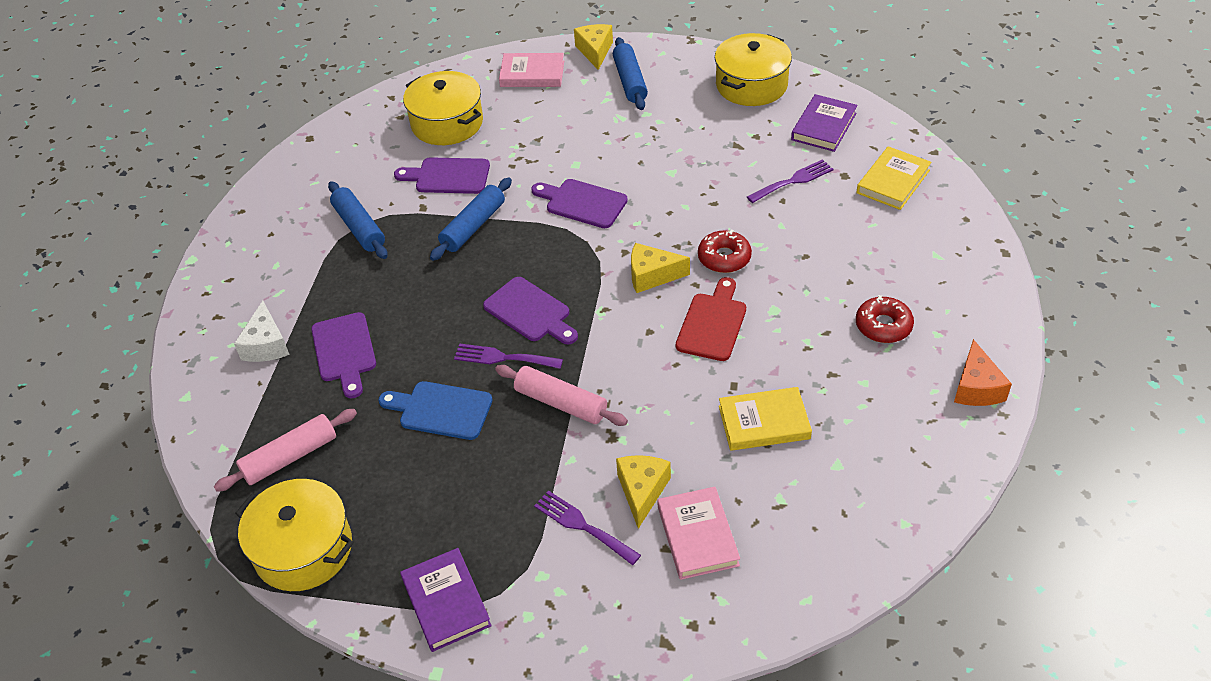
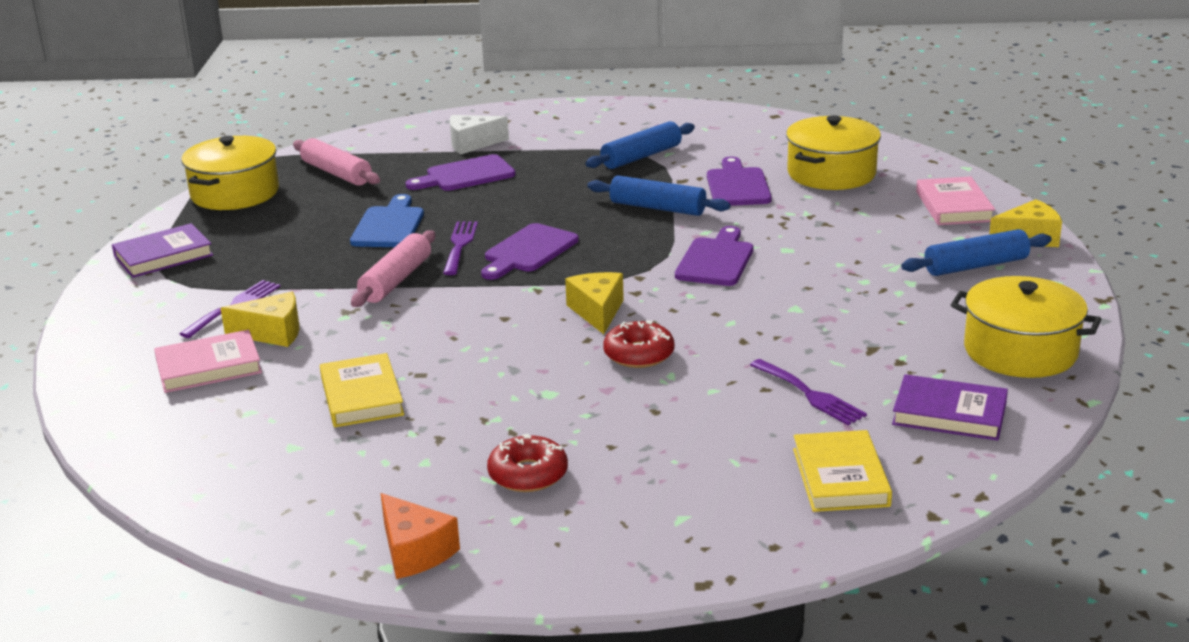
camera: 80 degrees right, 20 degrees down
red cutting board [676,277,746,361] -> none
yellow book [857,146,931,210] -> yellow book turned 60 degrees clockwise [793,430,892,512]
orange cheese [954,339,1012,406] -> orange cheese turned 120 degrees counterclockwise [381,493,460,579]

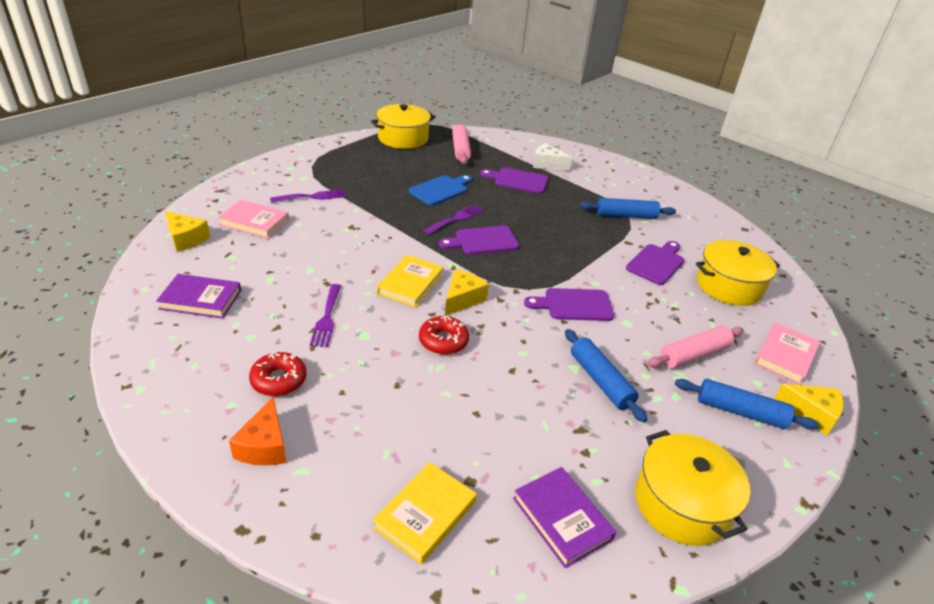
camera: 35 degrees right, 10 degrees up
purple book [112,223,213,278] -> purple book moved to [156,274,241,319]
yellow cheese [221,291,299,347] -> yellow cheese moved to [165,211,210,252]
yellow book [320,353,404,427] -> yellow book moved to [377,255,443,308]
pink rolling pin [351,230,435,307] -> pink rolling pin moved to [647,326,744,369]
orange cheese [381,493,460,579] -> orange cheese moved to [229,397,287,465]
blue rolling pin [587,175,730,216] -> blue rolling pin moved to [565,329,648,423]
purple cutting board [675,226,753,286] -> purple cutting board turned 150 degrees counterclockwise [524,288,614,321]
purple fork [750,359,867,425] -> purple fork moved to [310,284,341,347]

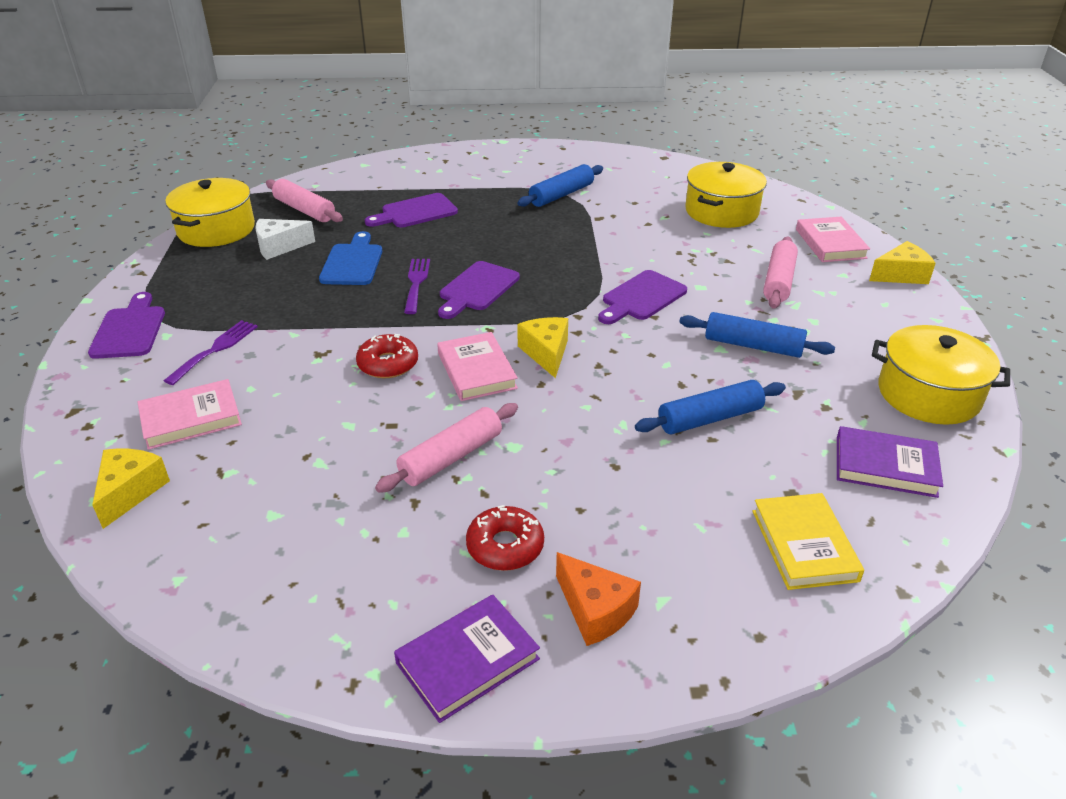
camera: 40 degrees left, 0 degrees up
purple book [156,274,241,319] -> purple book moved to [394,595,540,723]
yellow cheese [165,211,210,252] -> yellow cheese turned 75 degrees counterclockwise [92,449,170,529]
purple fork [310,284,341,347] -> pink rolling pin [375,403,518,493]
yellow book [377,255,443,308] -> pink book [437,332,518,401]
red donut [419,316,469,355] -> red donut moved to [356,334,418,378]
white cheese [533,143,572,171] -> white cheese moved to [255,219,315,260]
purple cutting board [626,241,684,285] -> purple cutting board moved to [88,292,165,359]
blue rolling pin [675,379,819,430] -> blue rolling pin moved to [635,380,786,434]

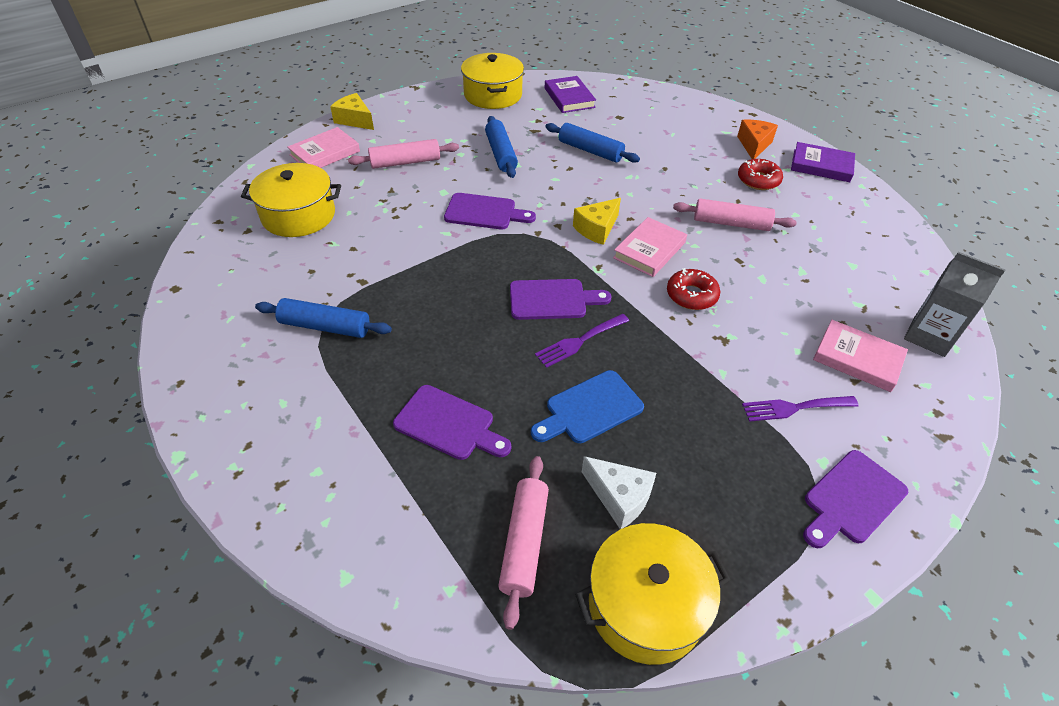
camera: 125 degrees left, 10 degrees up
yellow cheese [92,449,170,529] -> grey carton [904,252,1005,357]
yellow book [752,493,864,590] -> none

